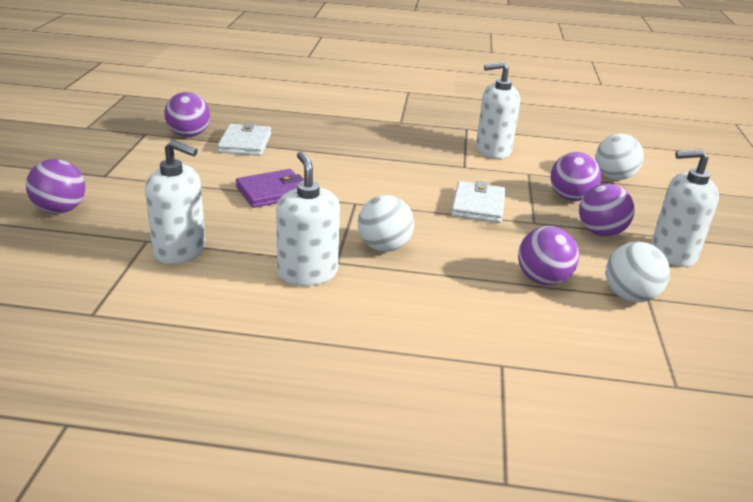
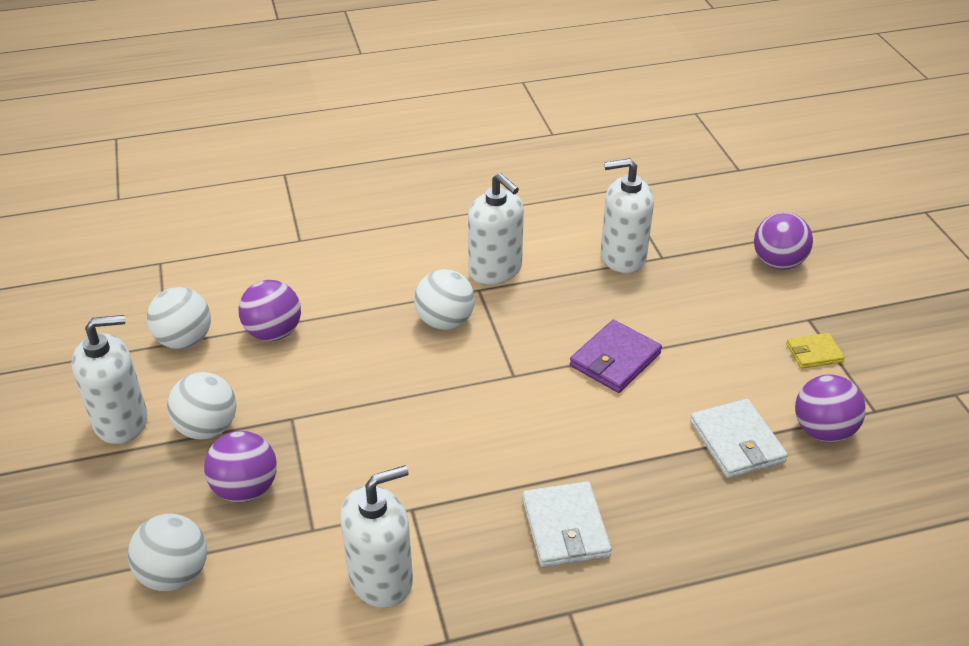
camera: 160 degrees right, 10 degrees up
white wallet [451,181,506,223] -> white wallet moved to [522,481,612,567]
purple ball [579,184,635,237] -> white ball [167,372,237,440]
none -> yellow wallet [786,333,845,369]

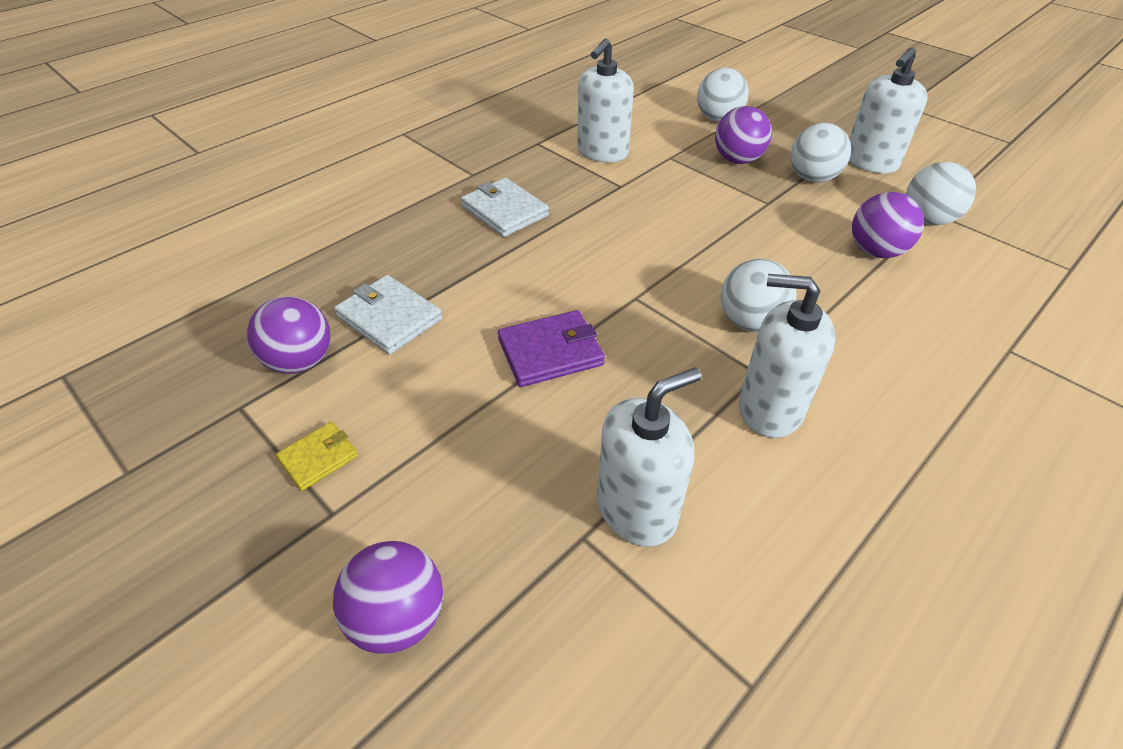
camera: 150 degrees right, 5 degrees up
purple wallet [570,320,662,393] -> purple wallet turned 60 degrees clockwise [498,310,605,387]

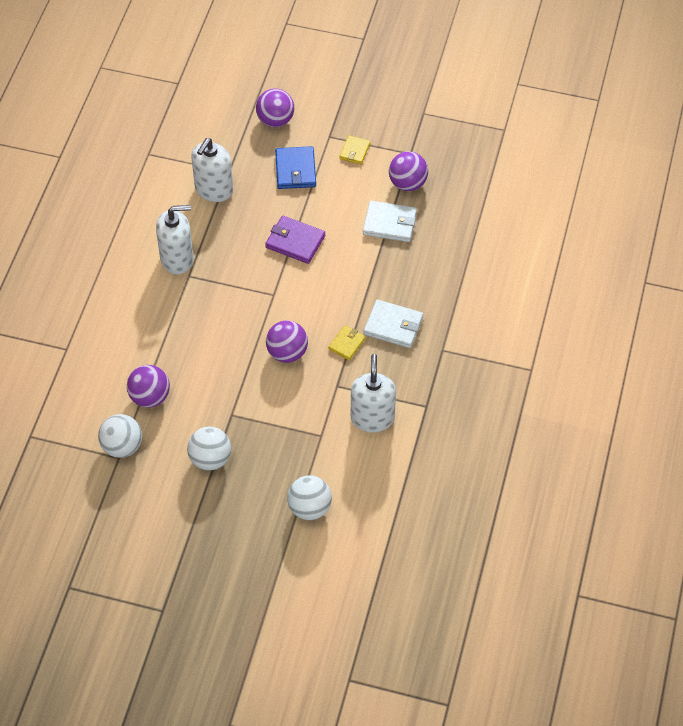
camera: 150 degrees right, 10 degrees up
purple wallet [498,310,605,387] -> purple wallet turned 75 degrees clockwise [265,216,325,264]
purple ball [715,106,772,164] -> purple ball moved to [266,321,308,363]
white ball [721,259,797,332] -> none
white soap dispenser [848,47,928,173] -> none
none -> blue wallet [275,146,316,189]
none -> yellow wallet [328,326,366,360]

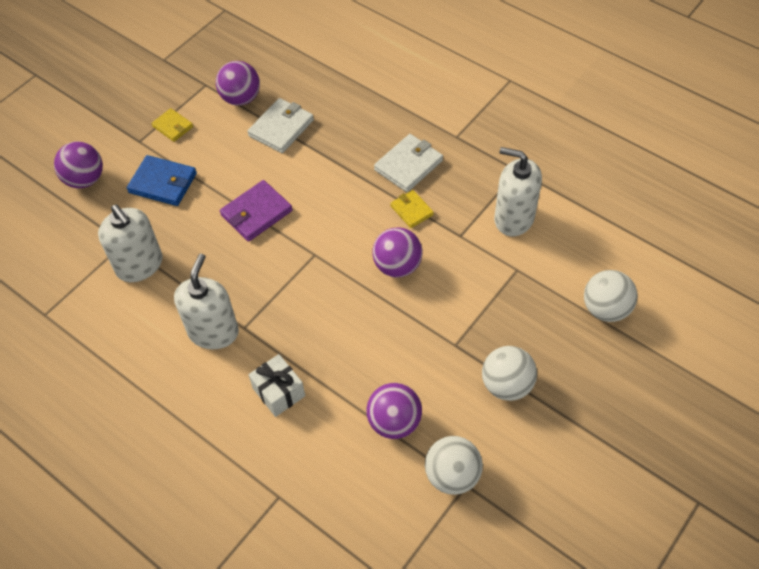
camera: 65 degrees left, 0 degrees up
none -> white gift [249,354,305,417]

